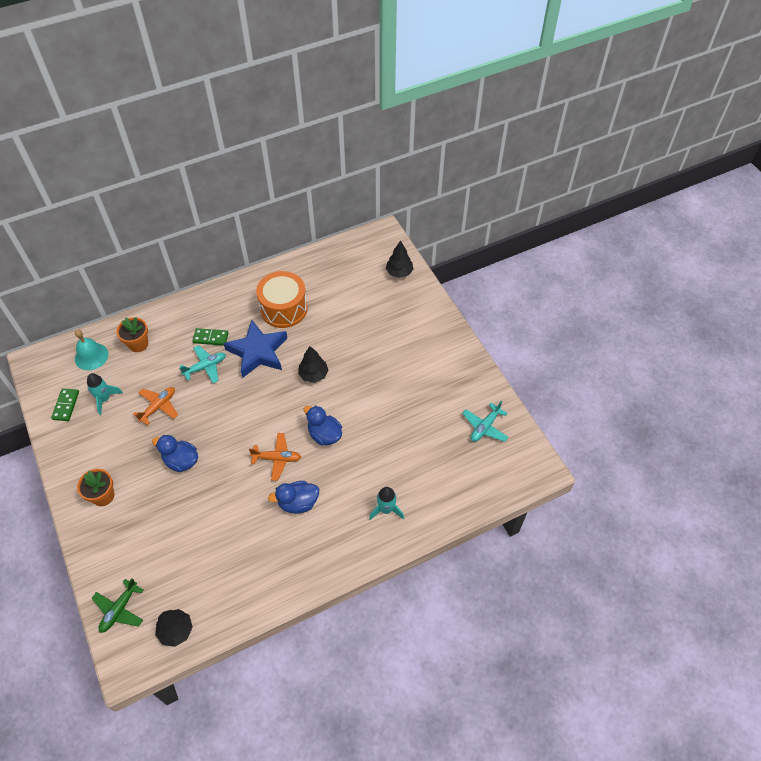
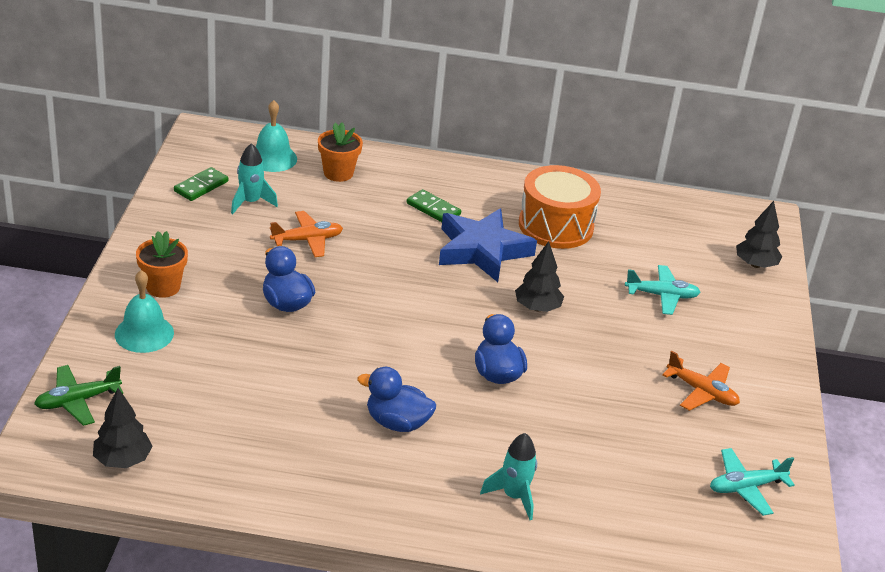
camera: 30 degrees right, 20 degrees down
turquoise plane [180,345,226,383] -> turquoise plane moved to [625,265,700,315]
orange plane [249,433,301,481] -> orange plane moved to [662,351,740,411]
none -> turquoise bell [115,270,174,353]

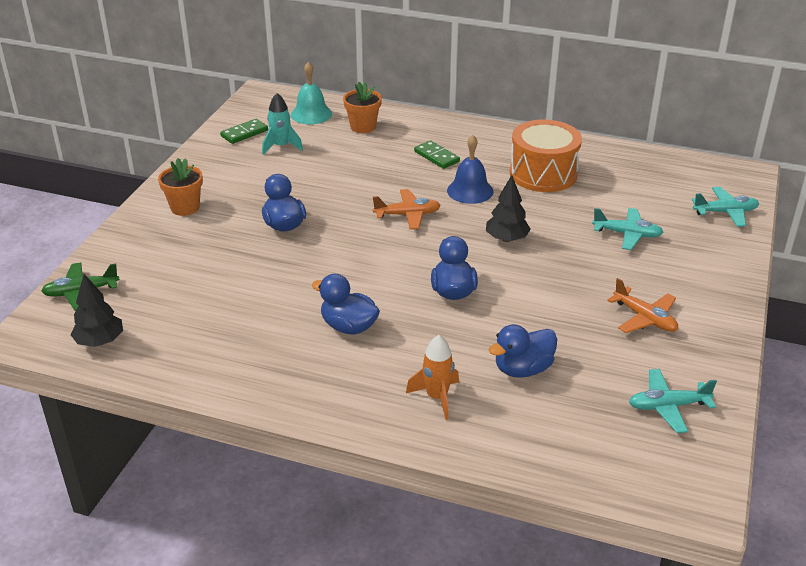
camera: 15 degrees right, 0 degrees up
turquoise bell [115,270,174,353] -> none
orange plane [270,211,343,257] -> orange plane moved to [373,189,441,229]
blue star [439,208,537,282] -> blue bell [447,135,493,204]
turquoise rocket [480,433,537,520] -> orange rocket [406,335,459,420]
black tree [736,201,782,268] -> turquoise plane [692,187,759,227]
none -> blue duck [489,324,557,378]

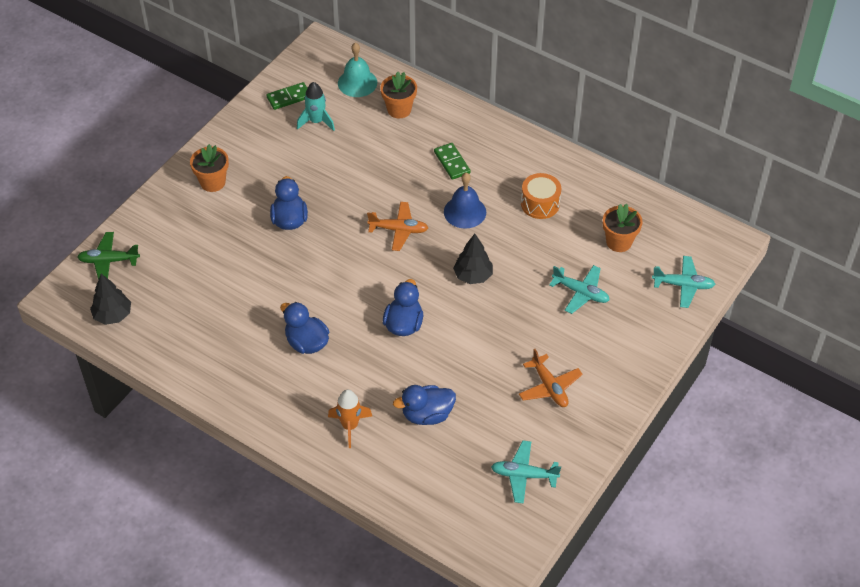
camera: 15 degrees right, 15 degrees up
orange drum [510,120,582,192] -> orange drum [521,173,561,219], size x0.61
none -> orange flower pot [603,204,643,252]

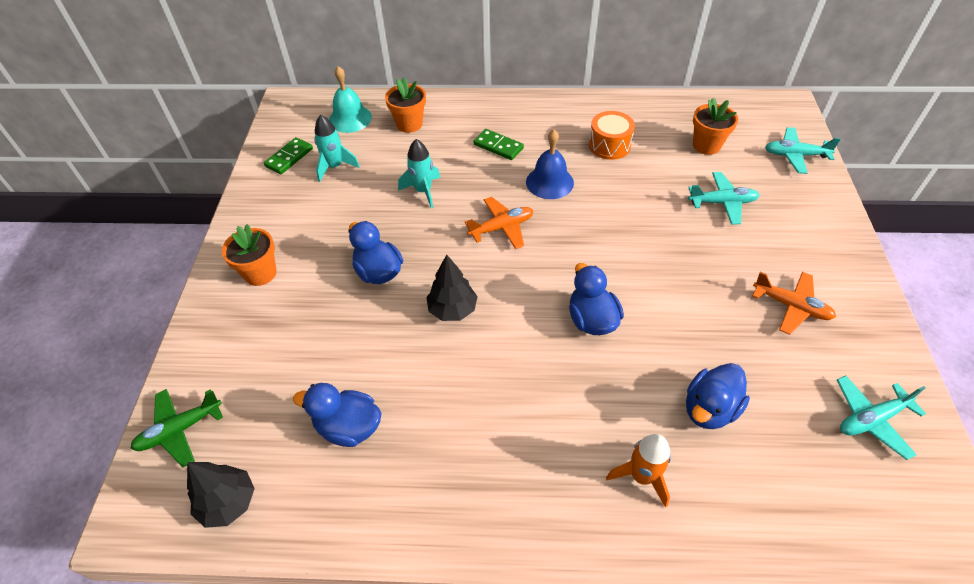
camera: 30 degrees left, 0 degrees up
blue duck [280,302,329,354] -> blue duck moved to [293,383,381,447]
black tree [453,234,493,284] -> black tree moved to [426,255,478,321]
turquoise plane [652,256,715,308] -> turquoise plane turned 150 degrees counterclockwise [765,127,841,174]
none -> turquoise rocket [398,139,440,208]

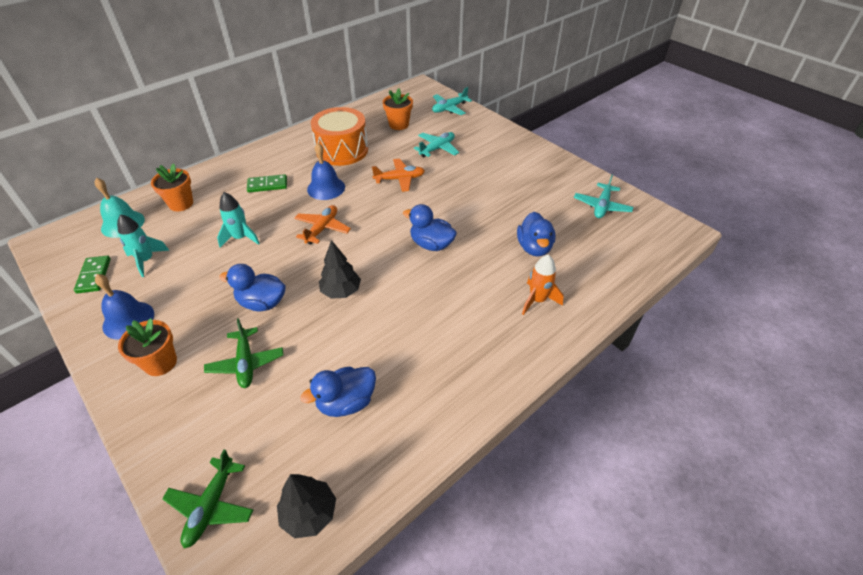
camera: 45 degrees left, 5 degrees down
orange drum [589,111,635,160] -> orange drum [311,107,368,166], size x1.63
orange plane [752,272,836,335] -> orange plane moved to [372,159,425,192]
none -> blue bell [95,274,154,340]
none -> green plane [204,318,284,388]

